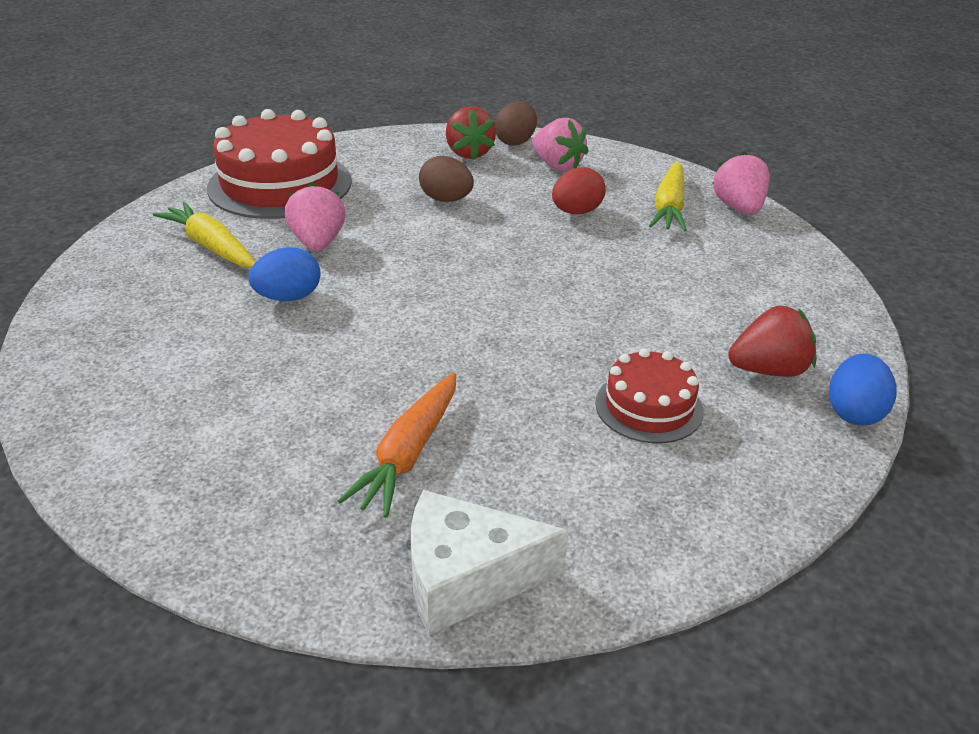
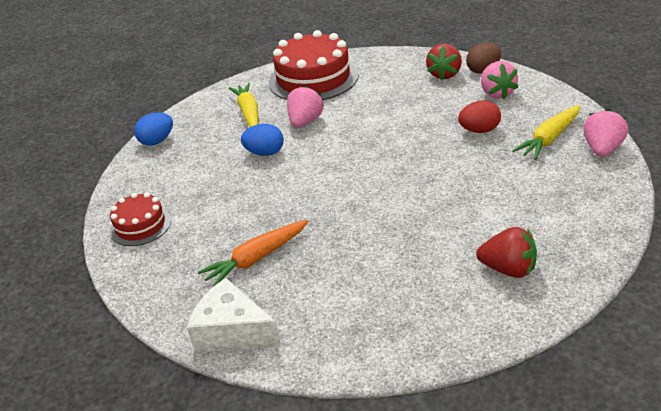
camera: 35 degrees right, 0 degrees up
brown egg [419,156,474,202] -> none
red cake [595,348,704,443] -> red cake moved to [109,192,171,246]
blue egg [829,354,896,426] -> blue egg moved to [134,112,173,146]

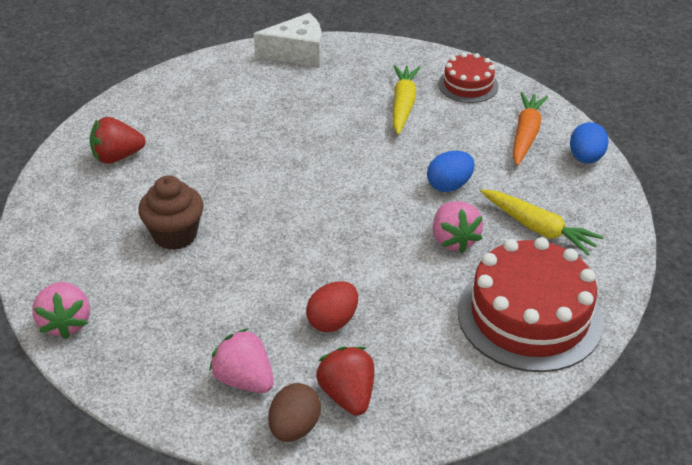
camera: 140 degrees right, 5 degrees up
orange carrot [198,219,309,287] -> orange carrot moved to [513,92,548,166]
red egg [458,100,501,133] -> red egg moved to [306,281,358,332]
yellow carrot [512,105,580,160] -> yellow carrot moved to [393,65,420,135]
none -> brown cupcake [138,175,204,250]

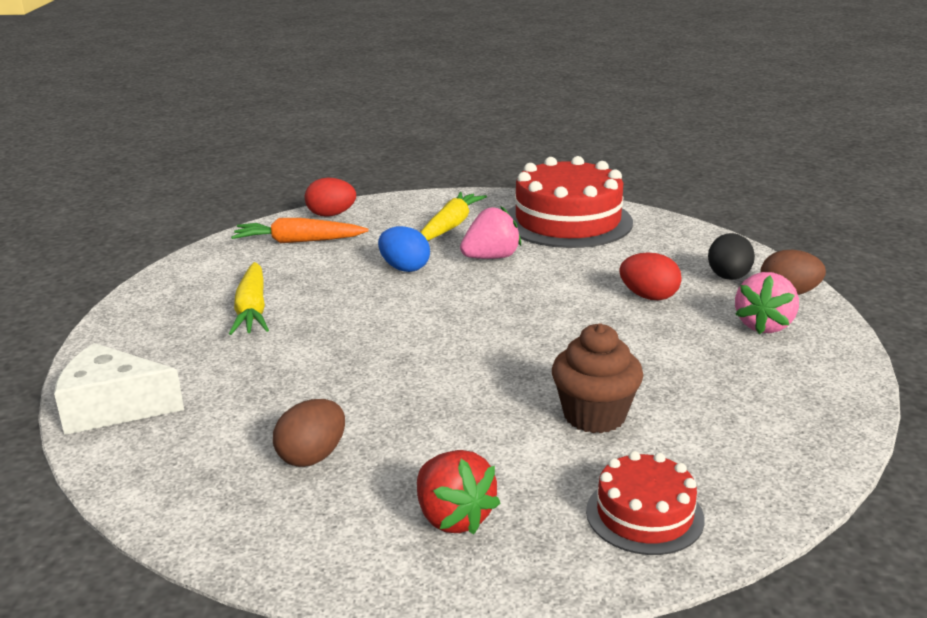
camera: 105 degrees left, 15 degrees down
pink strawberry [32,282,90,339] -> none
white cheese [253,13,322,67] -> white cheese turned 60 degrees counterclockwise [54,343,184,435]
red strawberry [316,346,374,416] -> black egg [708,233,755,280]
yellow carrot [393,65,420,135] -> yellow carrot turned 90 degrees counterclockwise [229,262,269,335]
red cake [438,52,499,103] -> red cake moved to [586,451,705,555]
blue egg [570,122,609,163] -> red egg [305,178,356,217]
none -> brown egg [273,399,345,467]

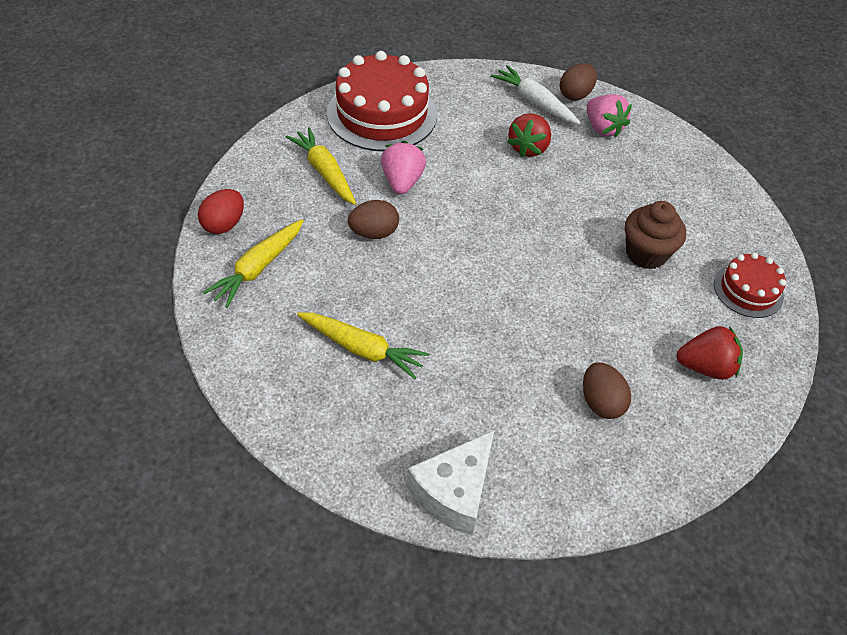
camera: 60 degrees left, 25 degrees up
orange carrot [231,218,369,243] -> yellow carrot [203,219,304,308]
blue egg [378,226,430,272] -> brown egg [348,200,399,239]
red egg [619,252,682,300] -> red strawberry [507,113,551,157]
black egg [708,233,755,280] -> white carrot [491,65,581,125]

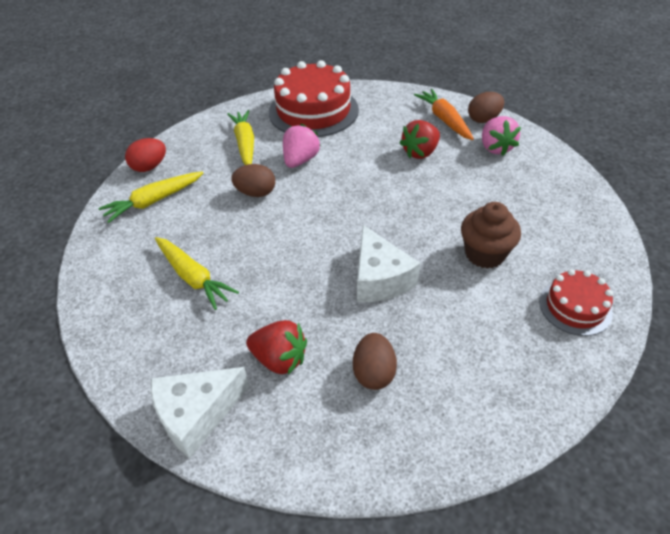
camera: 25 degrees right, 5 degrees down
white carrot [491,65,581,125] -> orange carrot [414,89,474,140]
red strawberry [676,326,743,380] -> red strawberry moved to [246,320,307,375]
none -> white cheese [357,225,420,302]

